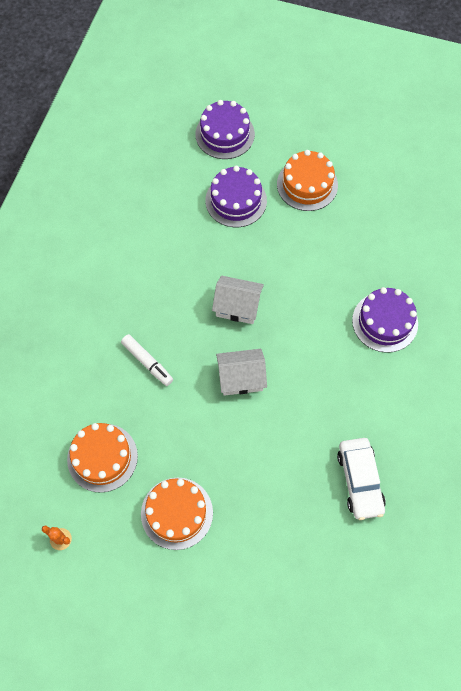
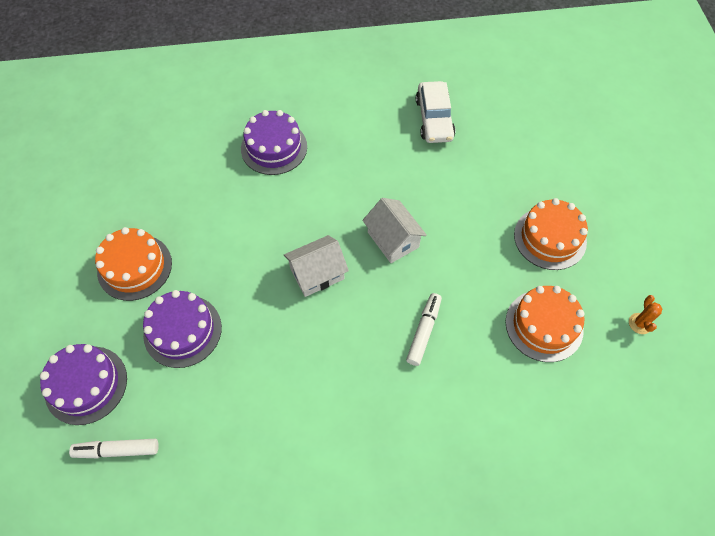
camera: 115 degrees left, 5 degrees down
white house [212,276,264,324] -> white house turned 75 degrees clockwise [284,235,349,297]
white car [337,438,386,520] -> white car turned 120 degrees clockwise [416,81,456,143]
none -> white marker [69,439,159,458]

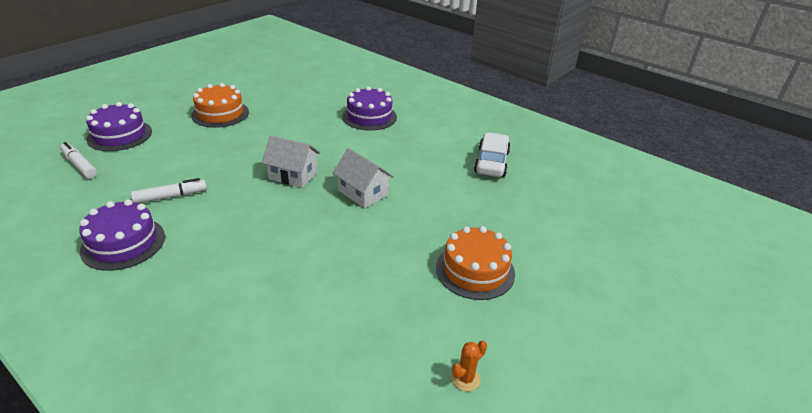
camera: 45 degrees right, 25 degrees down
purple cake [143,290,222,368] -> purple cake moved to [79,199,165,271]
white house [362,198,427,263] -> white house turned 60 degrees counterclockwise [333,148,394,208]
white marker [406,293,442,366] -> white marker moved to [131,178,207,203]
white car [416,81,456,143] -> white car turned 150 degrees clockwise [474,132,510,177]
orange cake [506,286,585,362] -> none

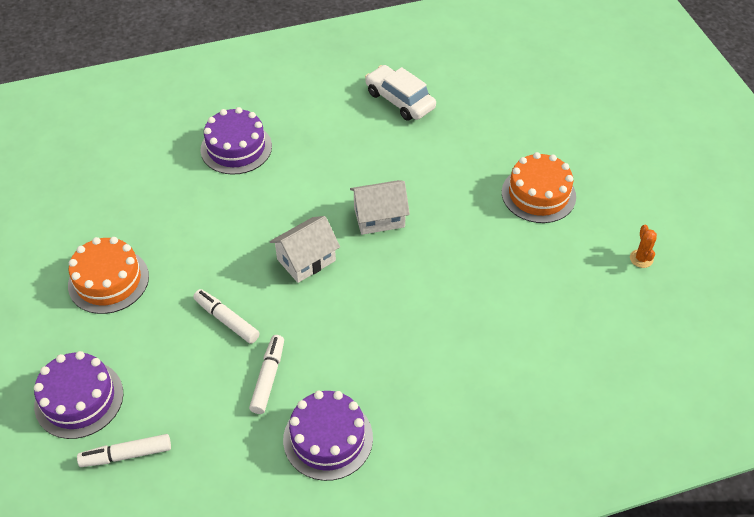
camera: 55 degrees left, 15 degrees up
none -> white marker [193,289,260,344]

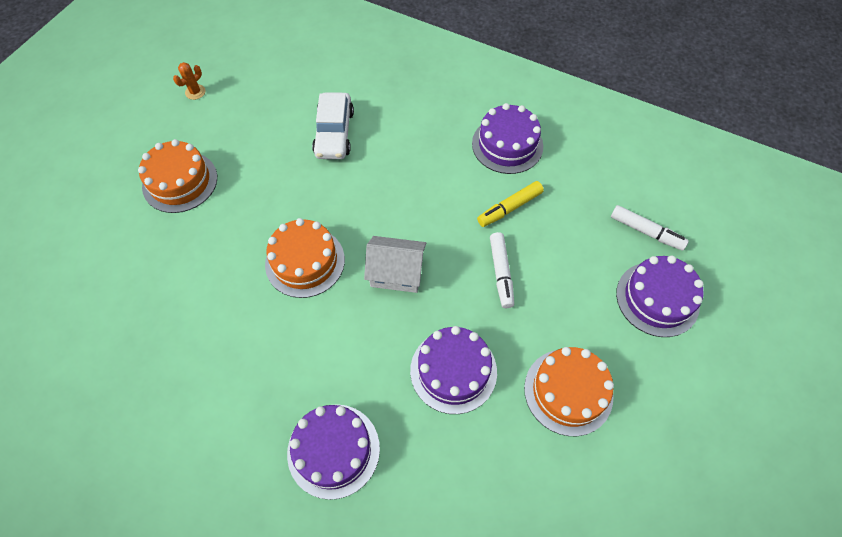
camera: 135 degrees left, 10 degrees up
white marker [249,335,284,414] -> yellow marker [477,181,544,227]
white house [350,180,410,235] -> orange cake [265,218,345,298]
white car [365,65,436,121] -> white car moved to [312,92,354,159]
none -> purple cake [410,326,497,414]

